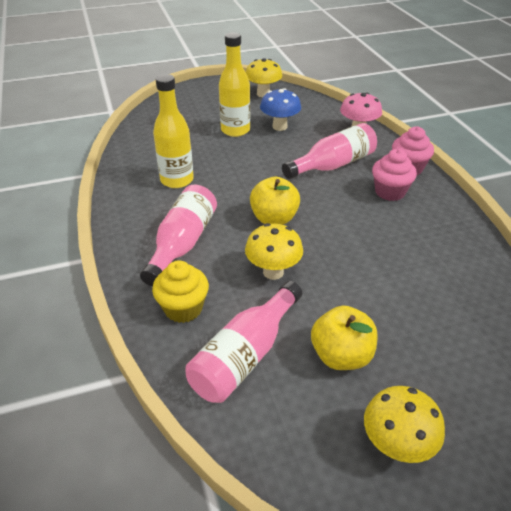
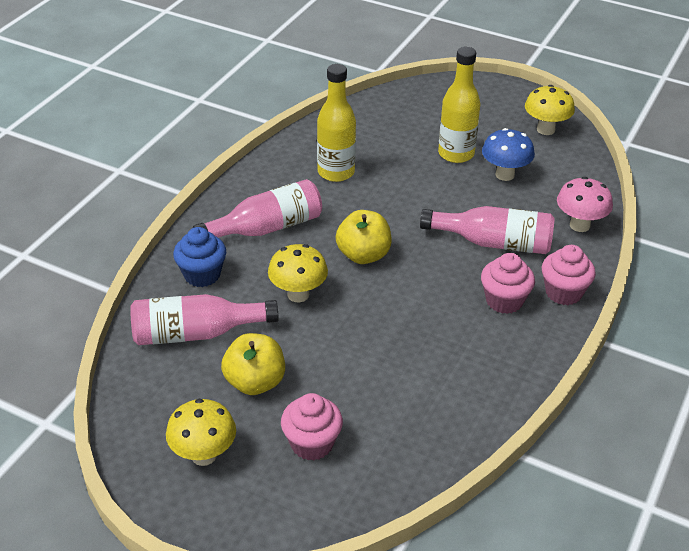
camera: 45 degrees right, 0 degrees up
yellow cupcake [152,260,209,323] -> blue cupcake [173,227,226,287]
none -> pink cupcake [281,393,343,461]

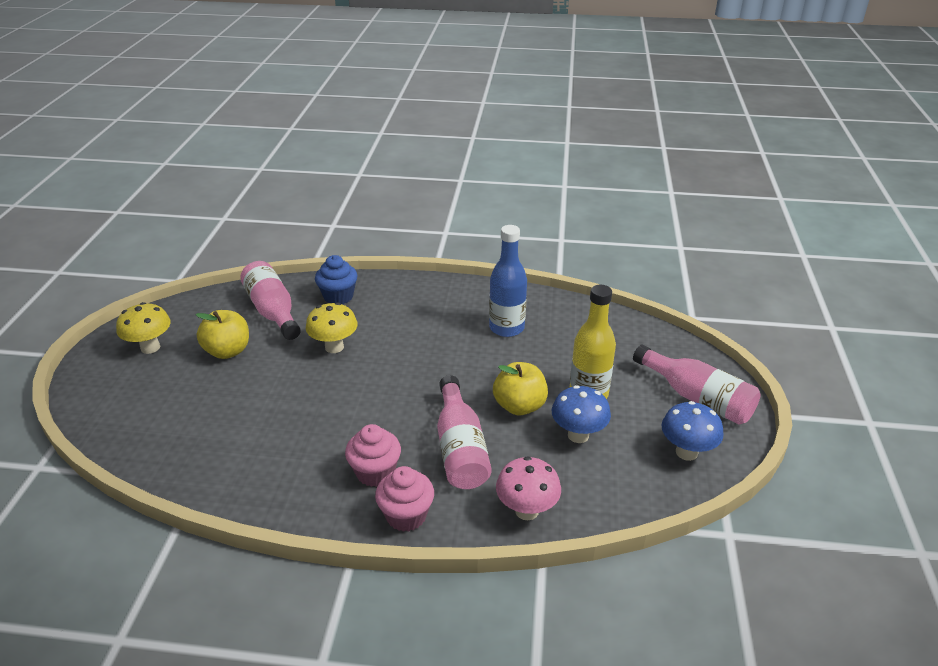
camera: 70 degrees right, 5 degrees down
pink bottle [193,179,322,237] -> pink bottle moved to [633,345,760,425]
pink cupcake [281,393,343,461] -> none
yellow bottle [317,64,356,182] -> blue bottle [489,225,527,337]
yellow apple [336,210,392,264] -> yellow apple moved to [493,362,548,415]
yellow mushroom [525,85,575,135] -> blue mushroom [661,401,724,461]

